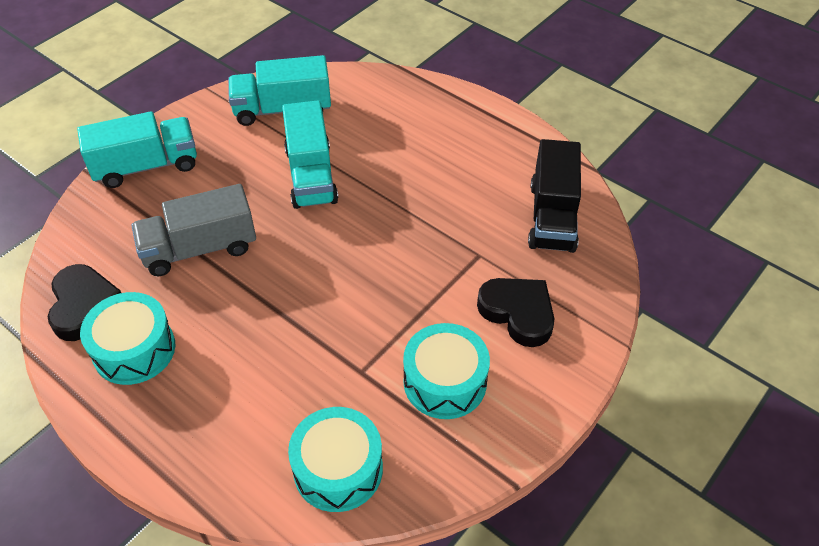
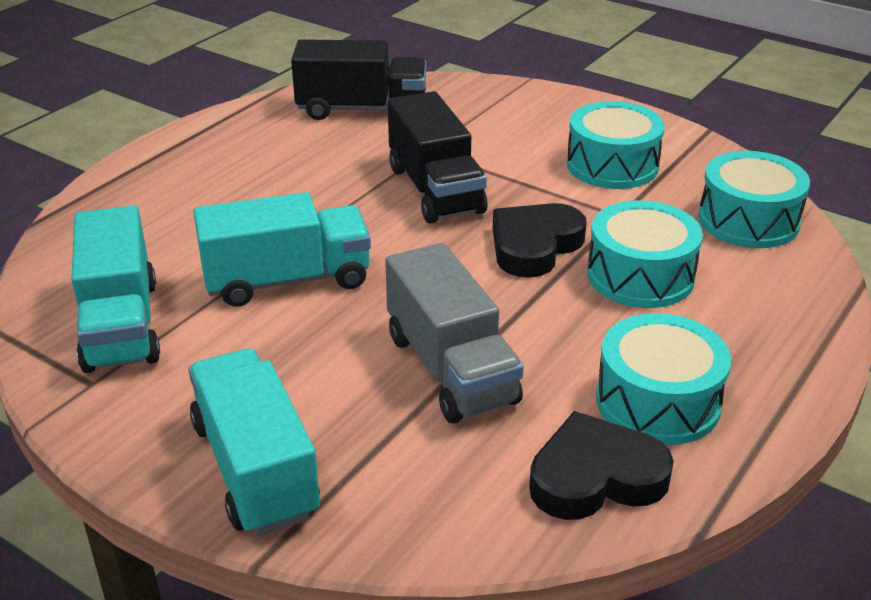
camera: 95 degrees left, 15 degrees down
black heart [477,278,554,347] -> black heart moved to [493,203,586,278]
none -> black truck [388,91,487,224]
none -> turquoise drum [587,200,703,308]

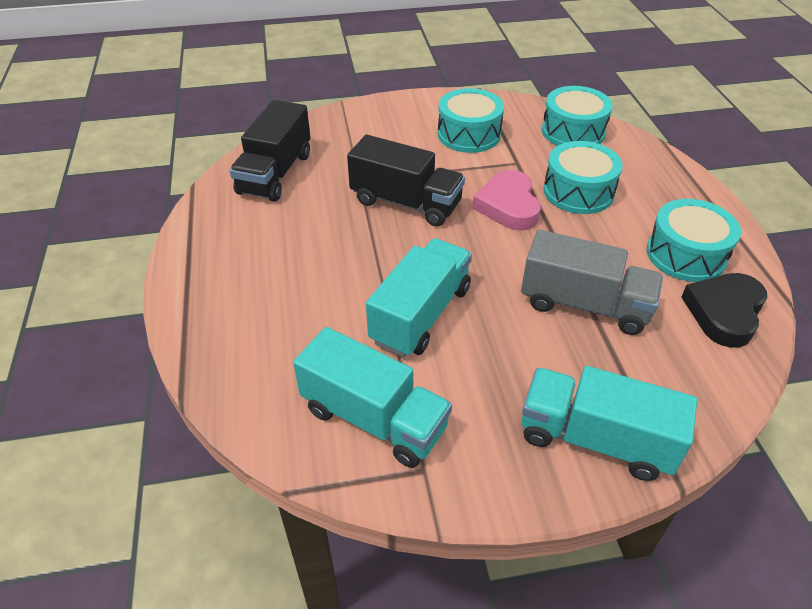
camera: 45 degrees left, 10 degrees up
black truck [291,39,426,120] -> black truck turned 150 degrees clockwise [230,100,311,201]
black heart [493,203,586,278] -> pink heart [472,170,541,231]

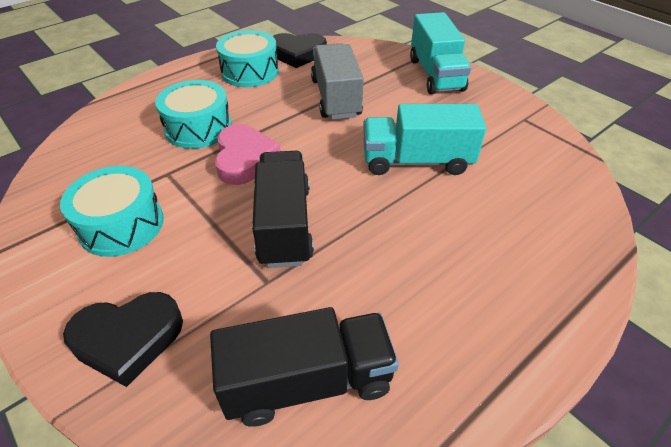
camera: 120 degrees left, 0 degrees up
turquoise truck [293,327,452,468] -> none
pink heart [472,170,541,231] -> pink heart turned 60 degrees counterclockwise [214,124,281,185]
turquoise drum [542,86,613,146] -> none
none -> black heart [63,292,183,387]

